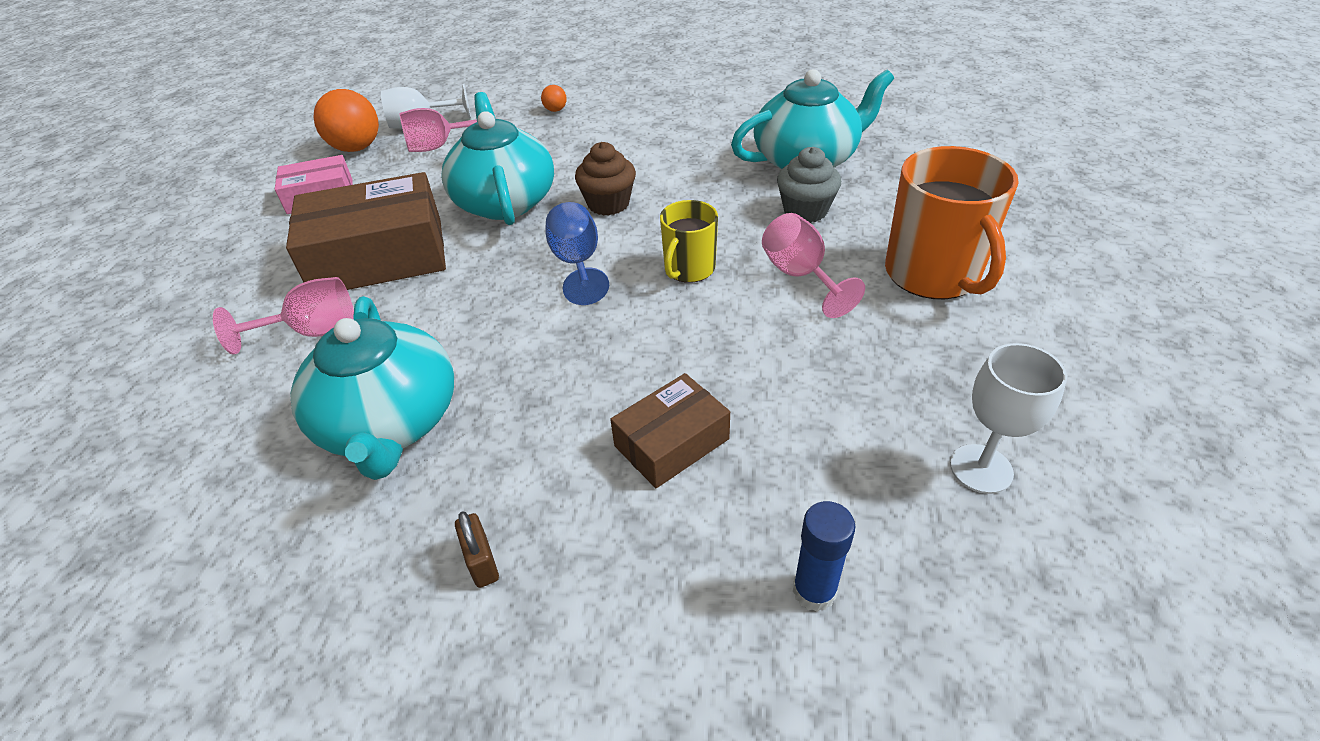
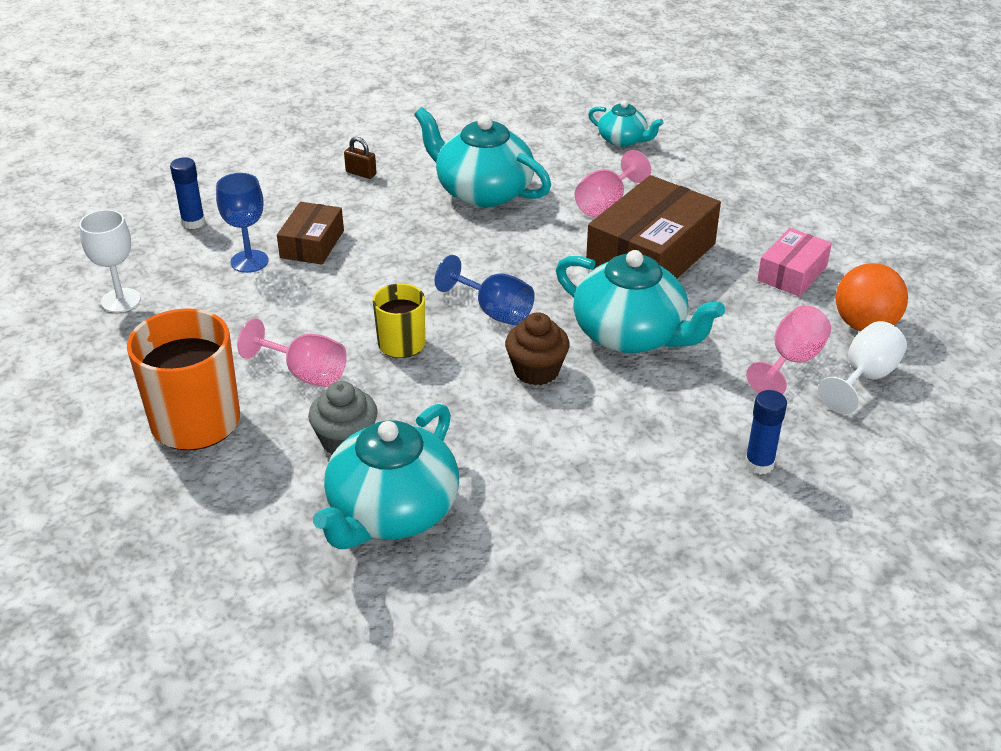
camera: 140 degrees right, 5 degrees down
orange ball [541,85,567,112] -> blue glue stick [745,390,787,475]
none -> blue goblet [216,173,269,273]
none -> turquoise teapot [588,100,664,147]

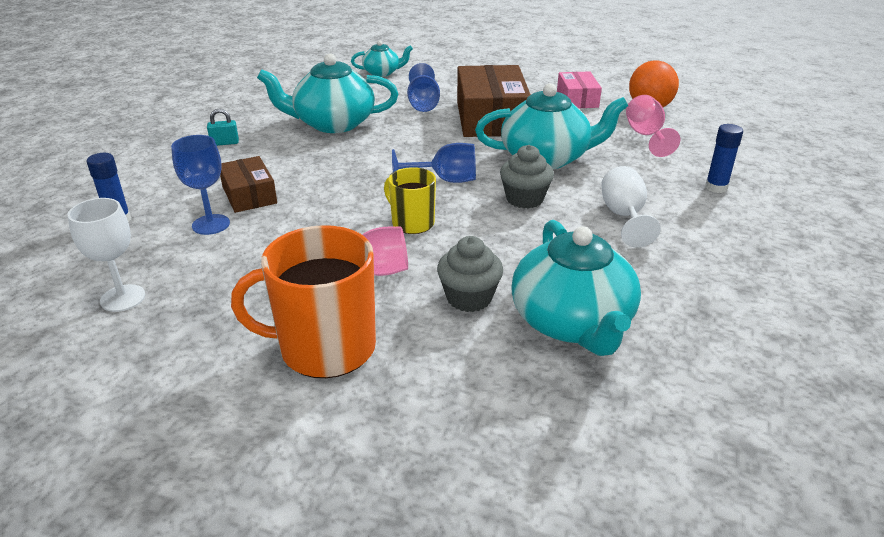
camera: 40 degrees left, 5 degrees down
brown padlock [344,137,376,179] -> turquoise padlock [207,109,239,146]
brown cupcake [505,312,570,385] -> grey cupcake [500,145,554,208]
pink goblet [575,150,651,217] -> blue goblet [407,63,440,112]
white goblet [818,321,907,414] -> white goblet moved to [601,166,661,248]

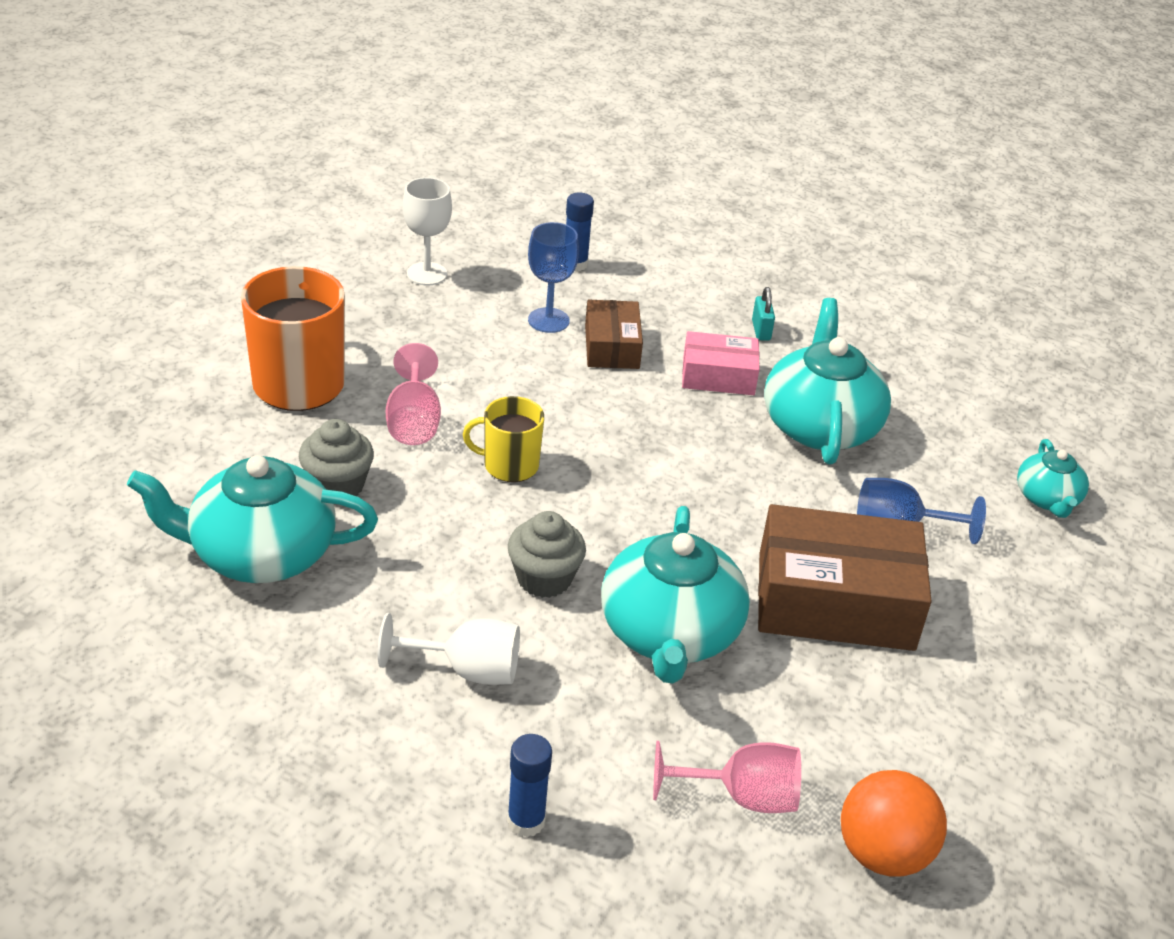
camera: 95 degrees right, 5 degrees up
brown box [220,156,277,213] -> brown box turned 75 degrees counterclockwise [585,300,643,369]
yellow mug [384,167,436,234] -> yellow mug turned 135 degrees counterclockwise [463,396,544,482]
blue goblet [392,143,476,183] -> none
pink box [557,71,602,108] -> pink box moved to [682,331,760,395]

